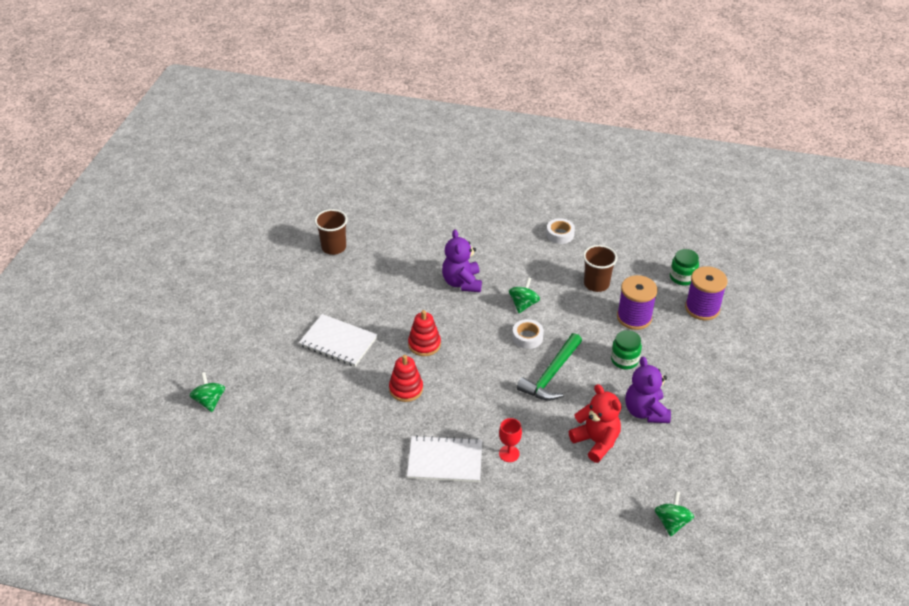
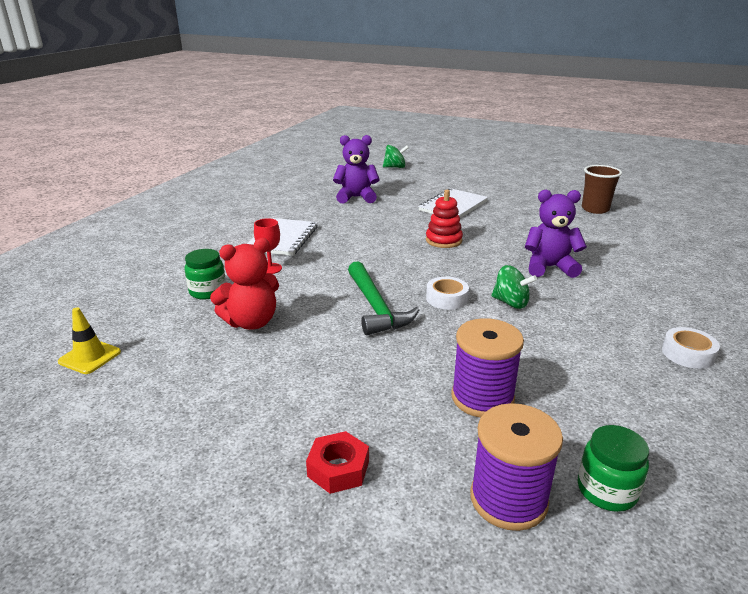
camera: 100 degrees right, 15 degrees down
red stacking toy [389,355,423,402] -> none
green hammer [517,333,582,401] -> green hammer turned 150 degrees counterclockwise [348,261,419,335]
brown cup [583,245,617,292] -> none
green jar [611,330,642,369] -> green jar moved to [185,249,226,300]
purple teddy bear [625,357,671,423] -> purple teddy bear moved to [333,135,380,204]
green spinning top [655,491,694,537] -> yellow traffic cone [58,307,121,374]
none -> red nut [306,431,369,494]

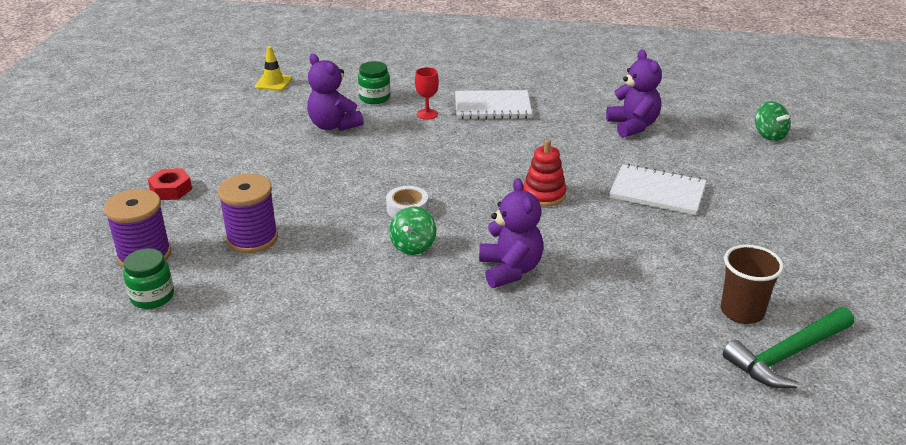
camera: 75 degrees right, 5 degrees up
red teddy bear [210,238,279,330] -> purple teddy bear [307,54,364,131]
green hammer [348,261,419,335] -> green hammer moved to [723,307,854,388]
white tape [662,327,720,369] -> none

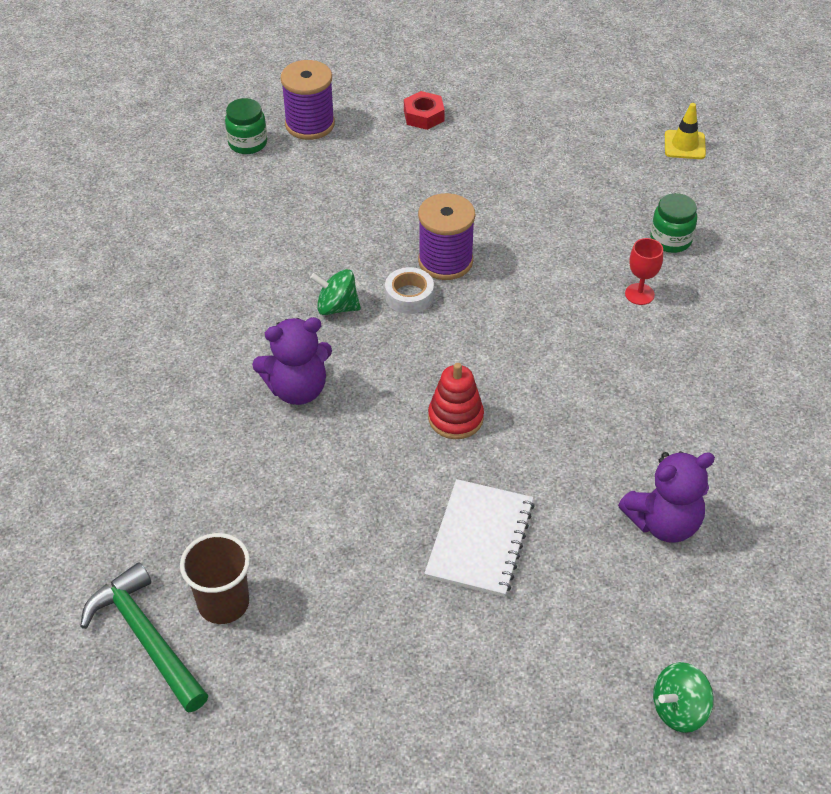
camera: 85 degrees right, 15 degrees up
purple spool [218,174,278,253] -> purple spool moved to [418,193,475,280]
purple teddy bear [307,54,364,131] -> none
white notebook [455,90,532,119] -> none

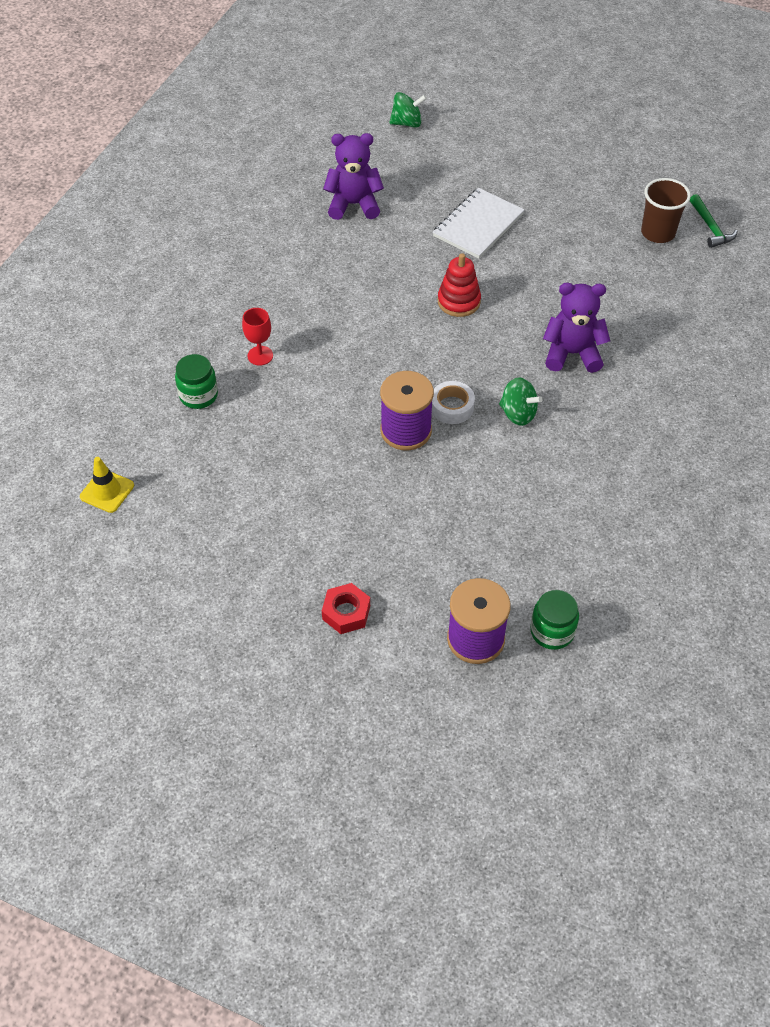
camera: 160 degrees left, 5 degrees up
green hammer [80,562,208,713] -> green hammer [690,194,738,248], size x0.62

